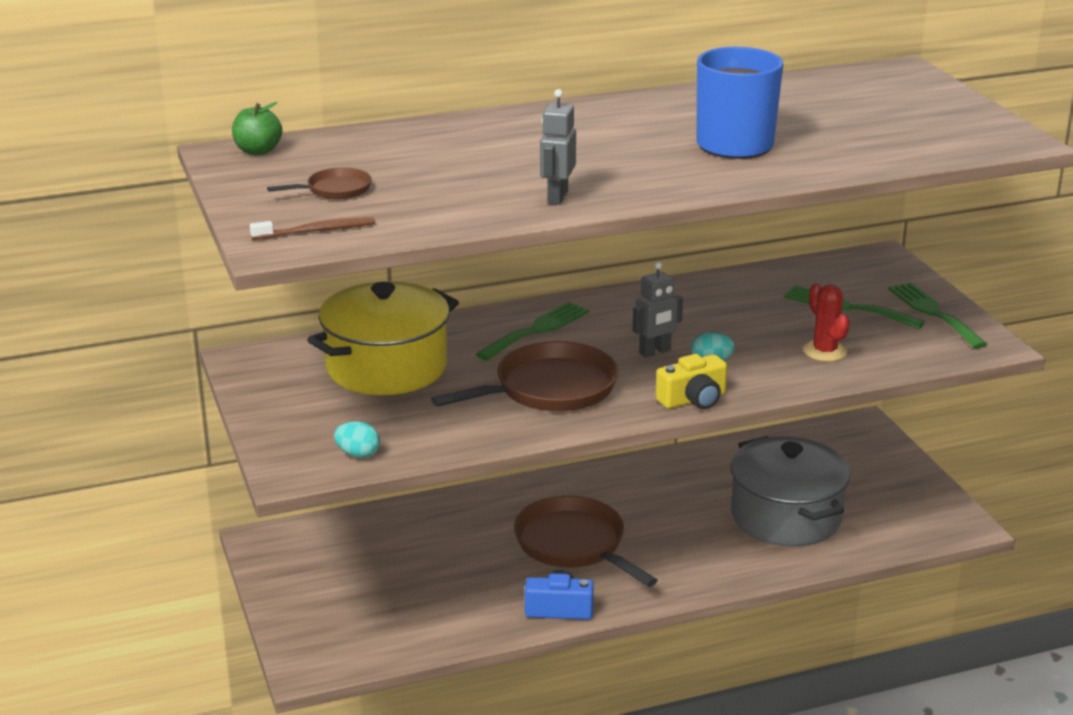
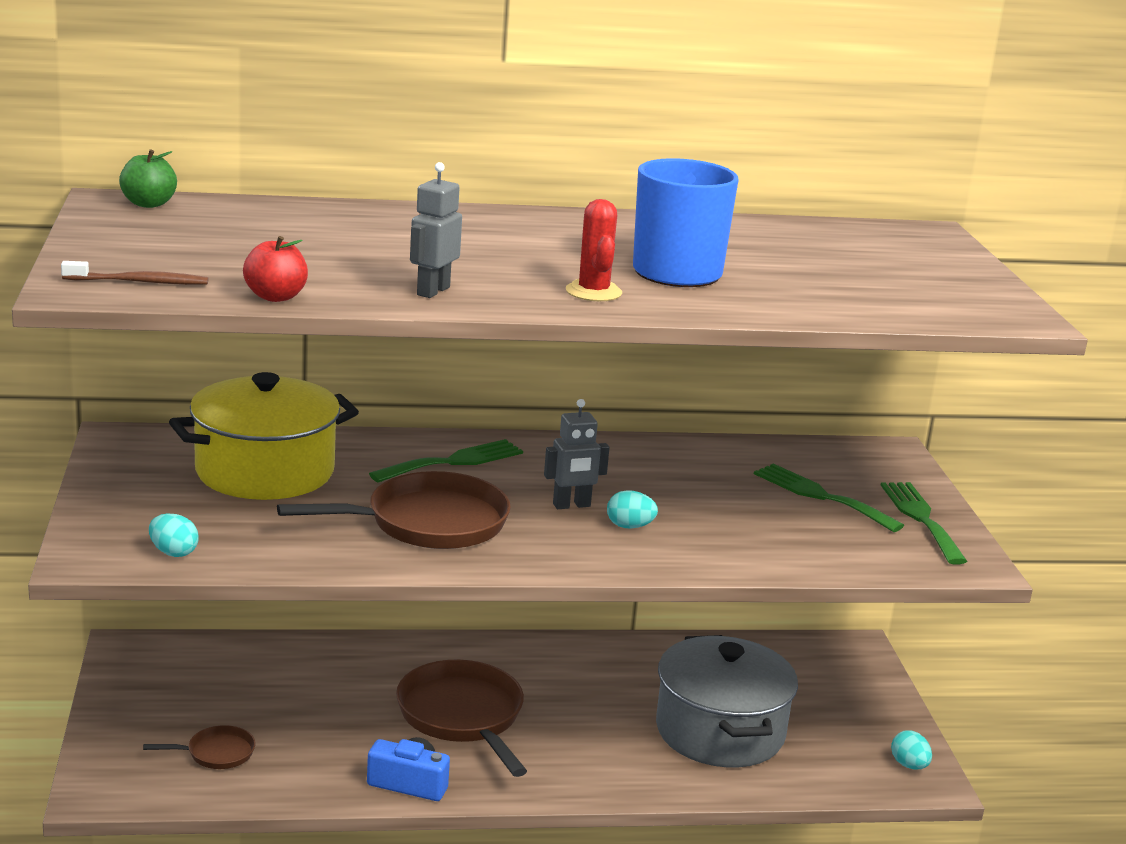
camera: 10 degrees right, 5 degrees down
brown pan [267,167,372,199] -> brown pan moved to [143,725,255,769]
yellow camera [656,354,727,409] -> none
red cactus [803,283,850,362] -> red cactus moved to [566,199,622,301]
none -> red apple [243,236,308,302]
none -> turquoise egg [891,730,932,770]

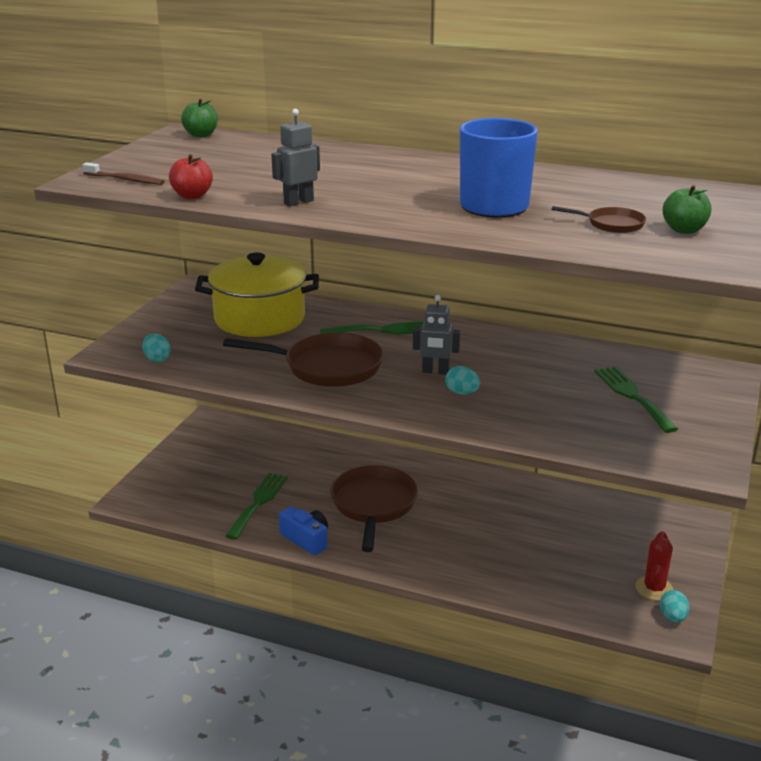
camera: 30 degrees right, 5 degrees up
brown pan [143,725,255,769] -> brown pan moved to [552,206,646,233]
red cactus [566,199,622,301] -> red cactus moved to [636,531,673,601]
grey pot [656,635,798,767] -> none
green fork [881,482,967,564] -> green fork moved to [225,473,288,540]
none -> green apple [663,185,711,234]

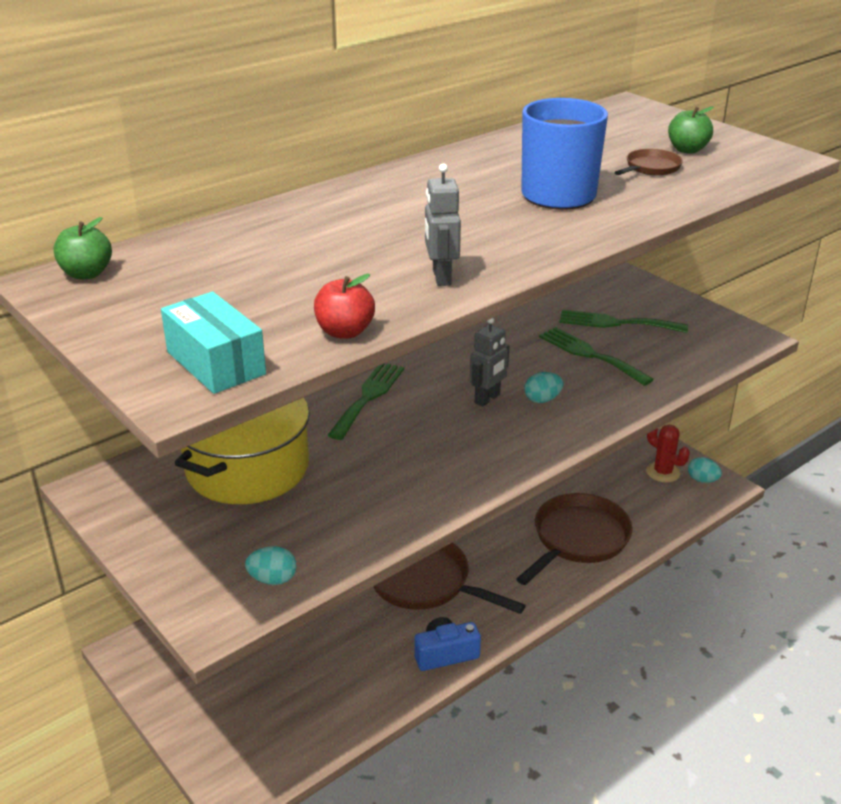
camera: 60 degrees left, 5 degrees up
brown toothbrush [82,162,165,185] -> turquoise box [161,292,266,394]
brown pan [223,332,384,387] -> brown pan moved to [516,493,633,585]
green fork [225,473,288,540] -> green fork moved to [539,327,654,386]

